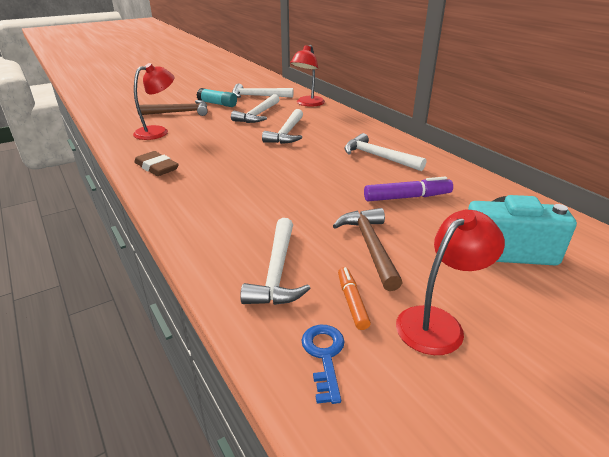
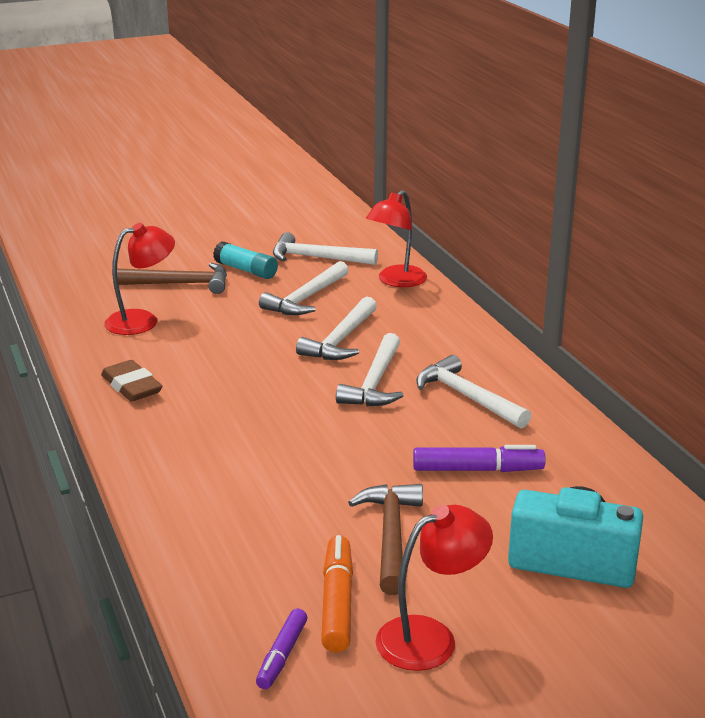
camera: 10 degrees right, 5 degrees down
white hammer [240,218,311,305] -> white hammer moved to [336,333,404,406]
blue key [301,325,345,404] -> purple marker [256,609,307,689]
orange marker [338,267,371,330] -> orange marker [321,535,353,652], size x1.55

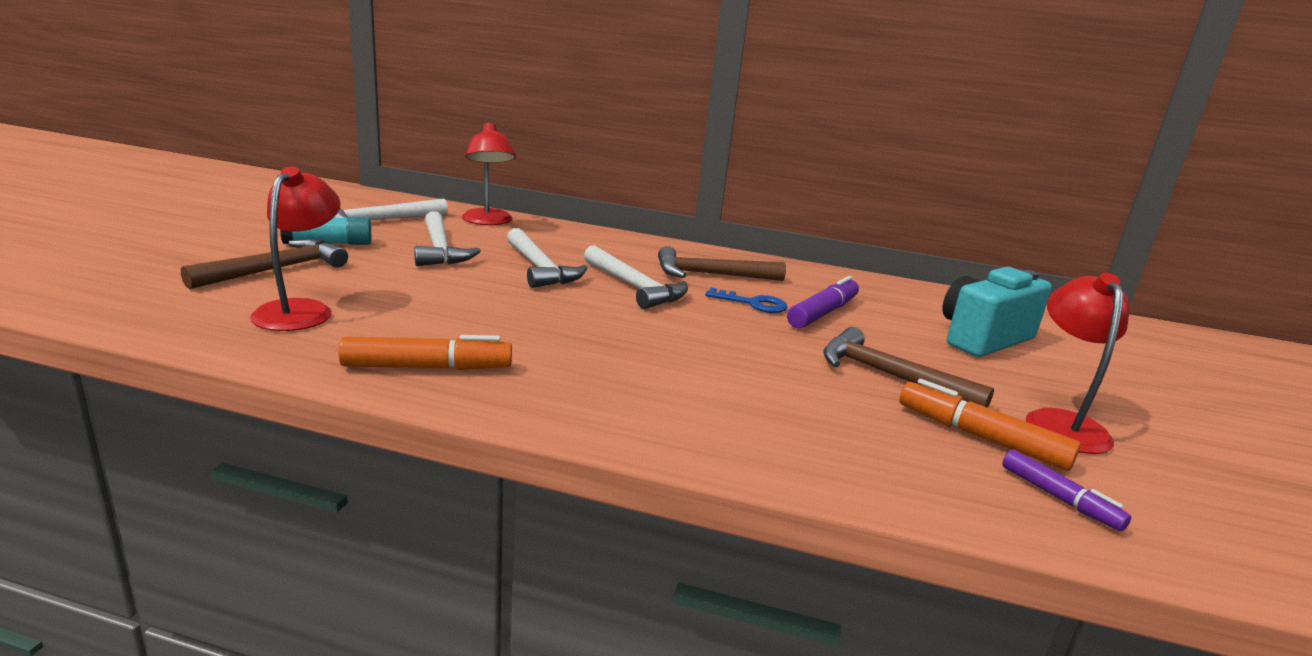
camera: 55 degrees left, 5 degrees down
brown eraser [101,360,163,402] -> orange marker [339,335,512,370]
white hammer [416,355,531,429] -> brown hammer [658,246,786,281]
none -> blue key [705,287,788,313]

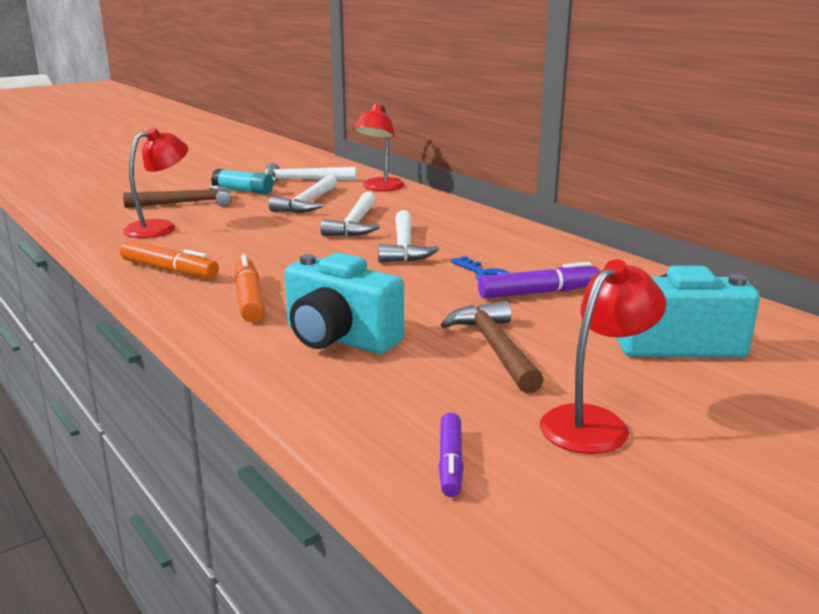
camera: 40 degrees right, 0 degrees up
brown hammer [658,246,786,281] -> none
orange marker [899,379,1081,471] -> orange marker moved to [234,254,265,322]
none -> turquoise camera [284,253,404,354]

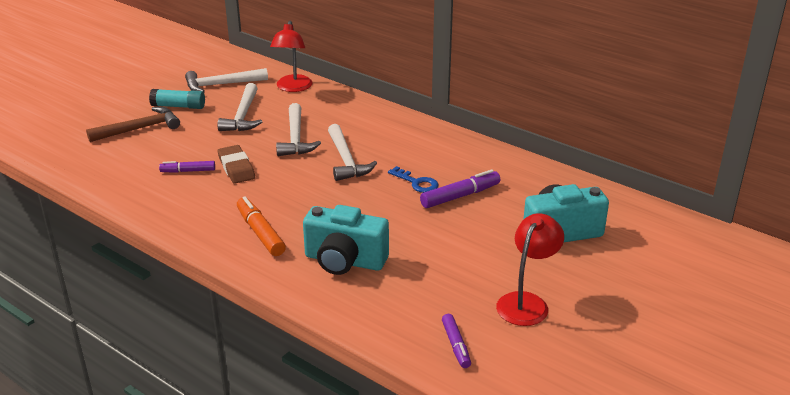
camera: 15 degrees left, 10 degrees up
orange marker [120,240,219,278] -> none
red lamp [123,128,188,238] -> none
brown hammer [441,301,544,394] -> none
none -> purple marker [159,161,215,173]
none -> brown eraser [218,145,255,184]

